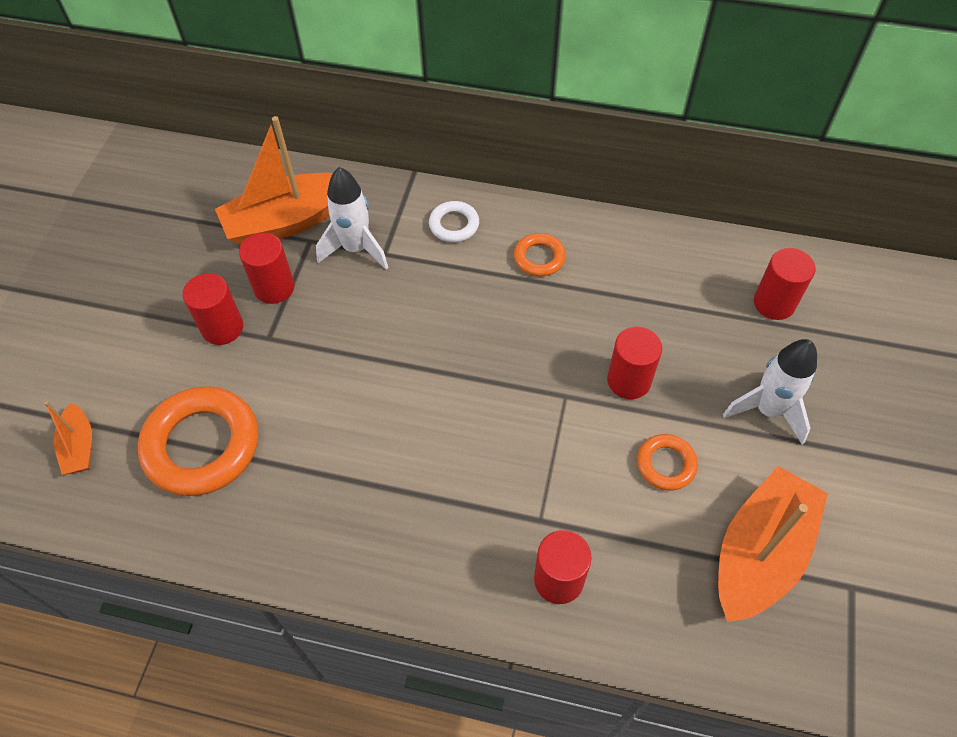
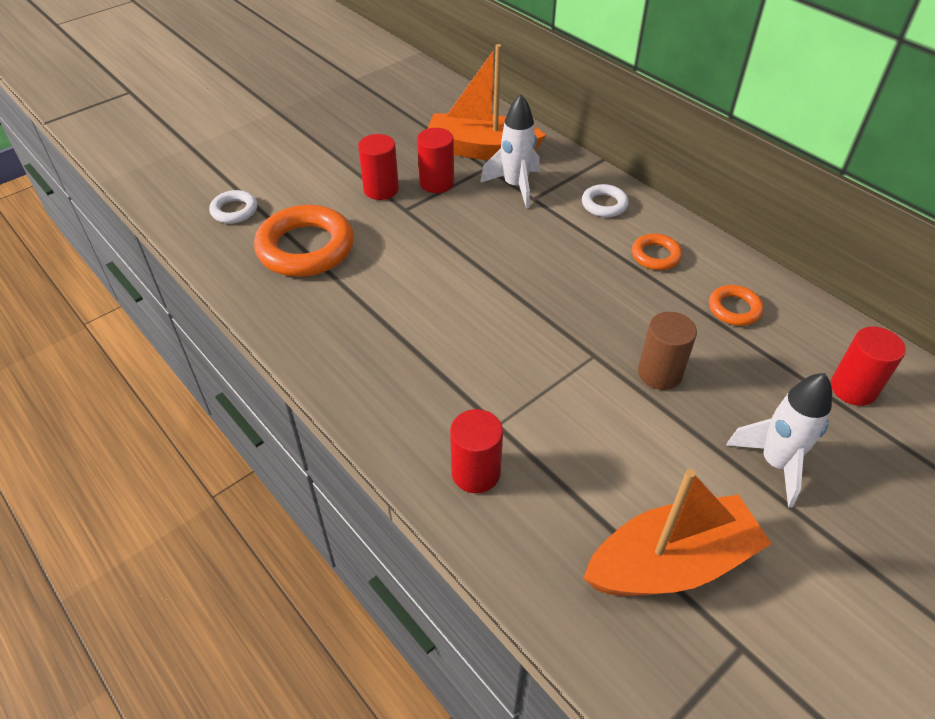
camera: 35 degrees right, 10 degrees down
orange boat [44,401,92,475] -> white ring [209,190,257,224]
red cylinder [607,327,662,399] -> brown cylinder [638,312,697,390]
orange ring [637,434,698,490] -> orange ring moved to [709,285,764,326]

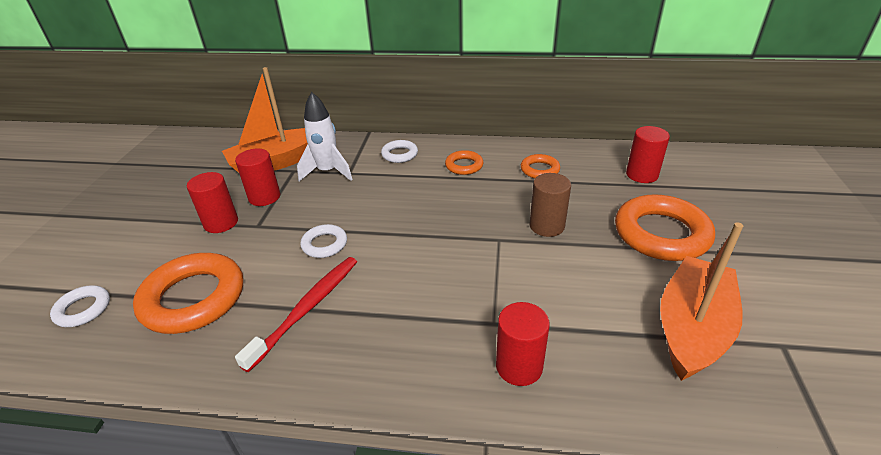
camera: 40 degrees left, 10 degrees down
white rocket [726,373,832,507] -> orange ring [615,194,715,261]
none -> red toothbrush [235,257,357,372]
none -> white ring [300,224,347,258]

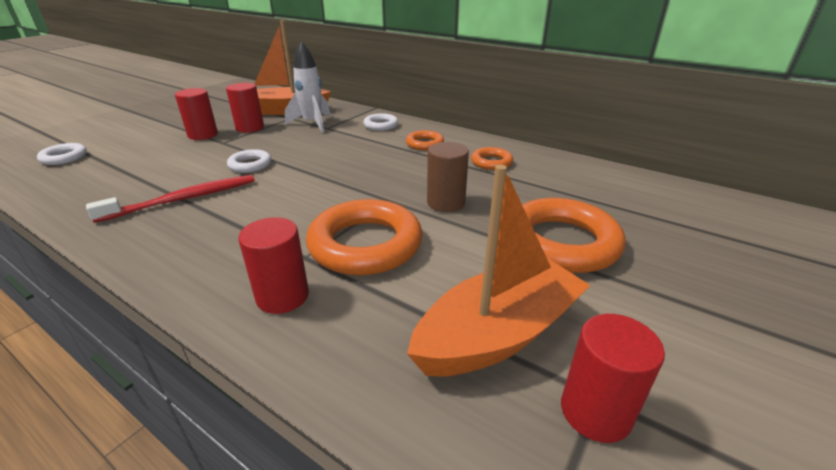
camera: 25 degrees right, 5 degrees down
orange ring [133,253,243,334] -> orange ring moved to [306,199,423,275]
red cylinder [626,126,670,183] -> red cylinder moved to [561,314,665,443]

